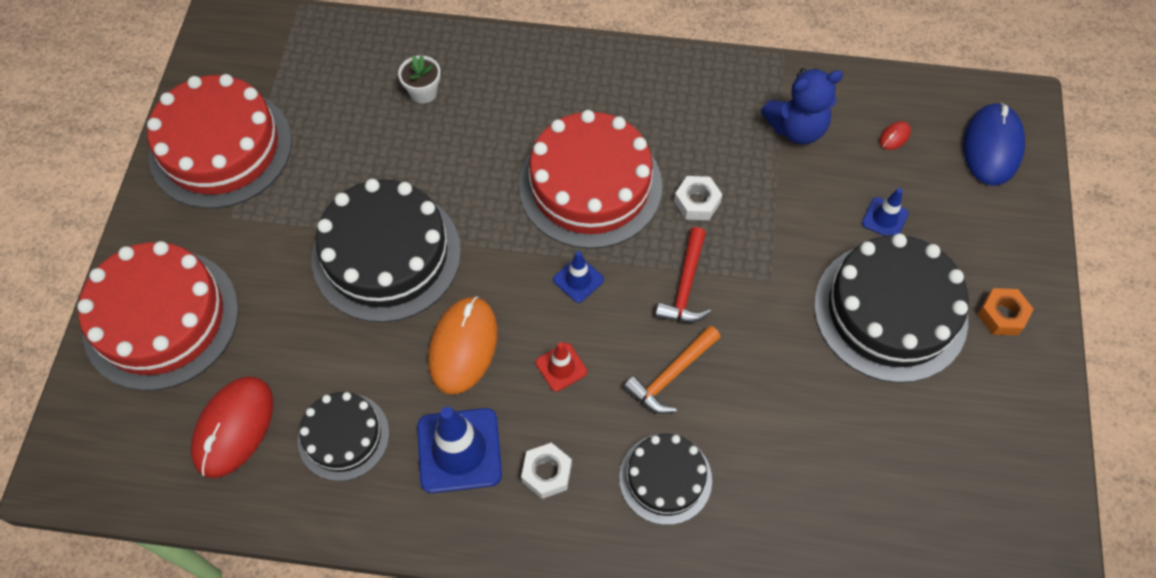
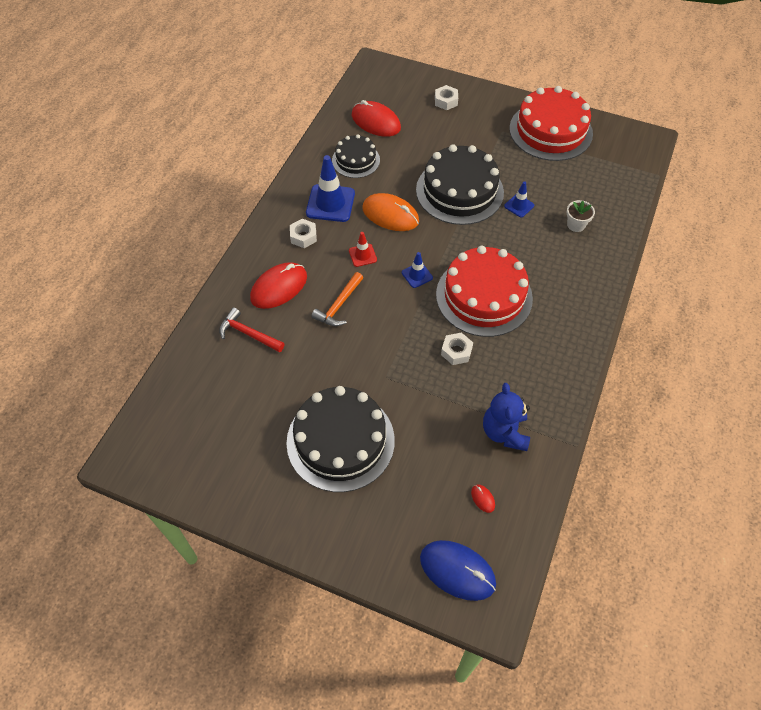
camera: 105 degrees right, 5 degrees down
red cake [77,241,239,391] -> white nut [435,85,458,110]
black cake [619,434,712,525] -> red mouse [250,262,307,309]
orange hammer [623,326,720,414] -> orange hammer turned 120 degrees counterclockwise [311,272,363,326]
red hammer [655,227,711,322] -> red hammer moved to [219,308,285,353]
blue traffic cone [862,188,908,236] -> blue traffic cone moved to [504,181,534,218]
orange nut [977,288,1033,335] -> none

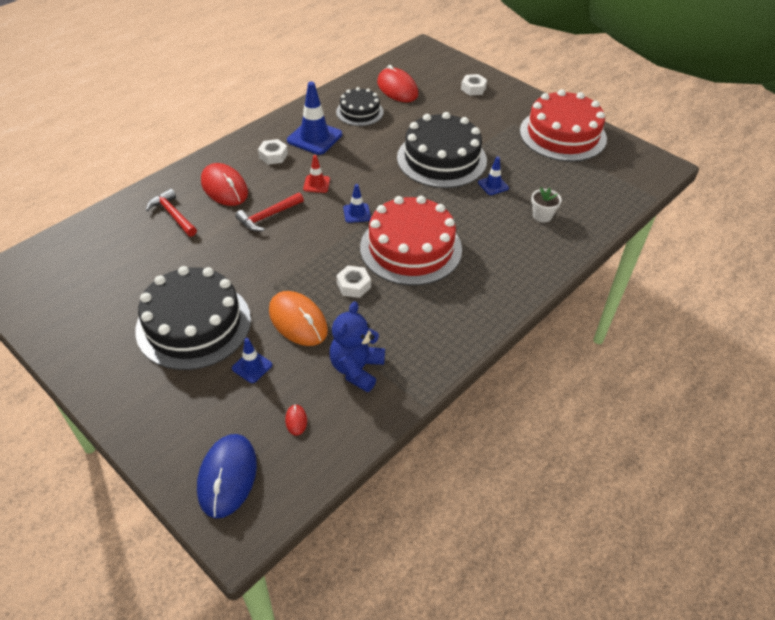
camera: 20 degrees right, 10 degrees down
red mouse [250,262,307,309] -> red mouse turned 75 degrees clockwise [201,163,248,206]
orange hammer [311,272,363,326] -> red hammer [235,192,304,231]
orange mouse [362,193,419,231] -> orange mouse moved to [269,291,328,346]
blue mouse [420,540,496,601] -> blue mouse turned 45 degrees clockwise [197,434,257,518]
none -> blue traffic cone [232,338,272,383]

